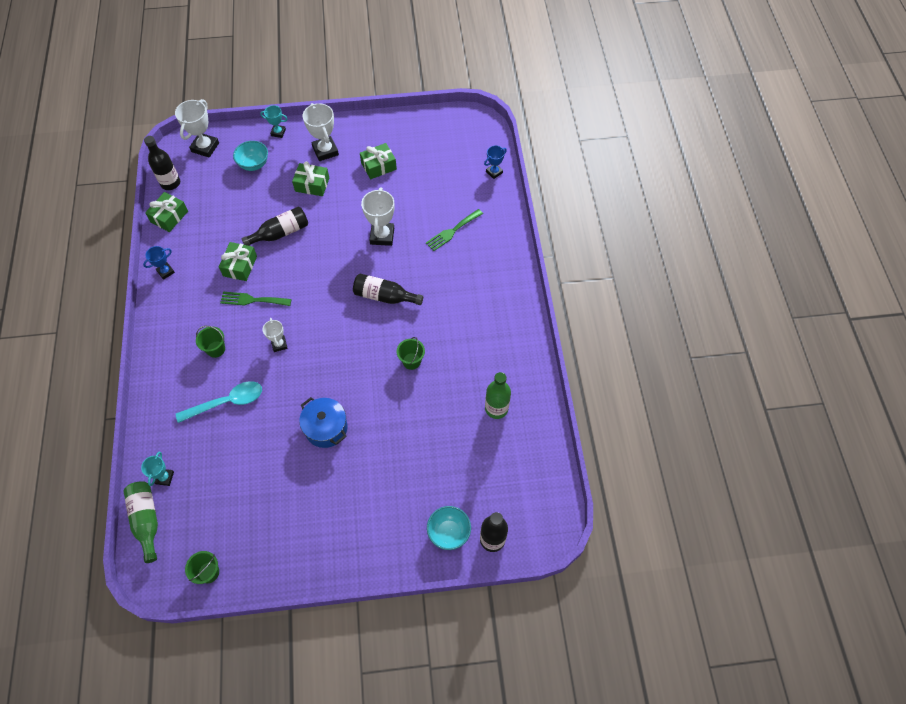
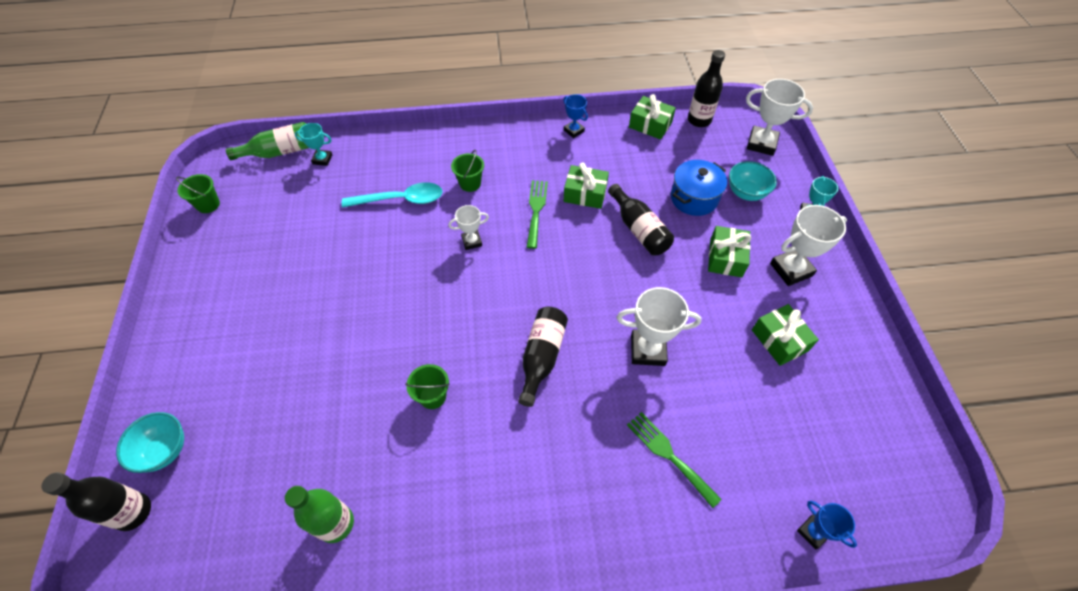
camera: 90 degrees right, 5 degrees down
turquoise spoon [176,381,262,423] -> turquoise spoon turned 75 degrees counterclockwise [342,182,443,208]
blue pot [299,397,347,448] -> blue pot moved to [671,160,727,216]

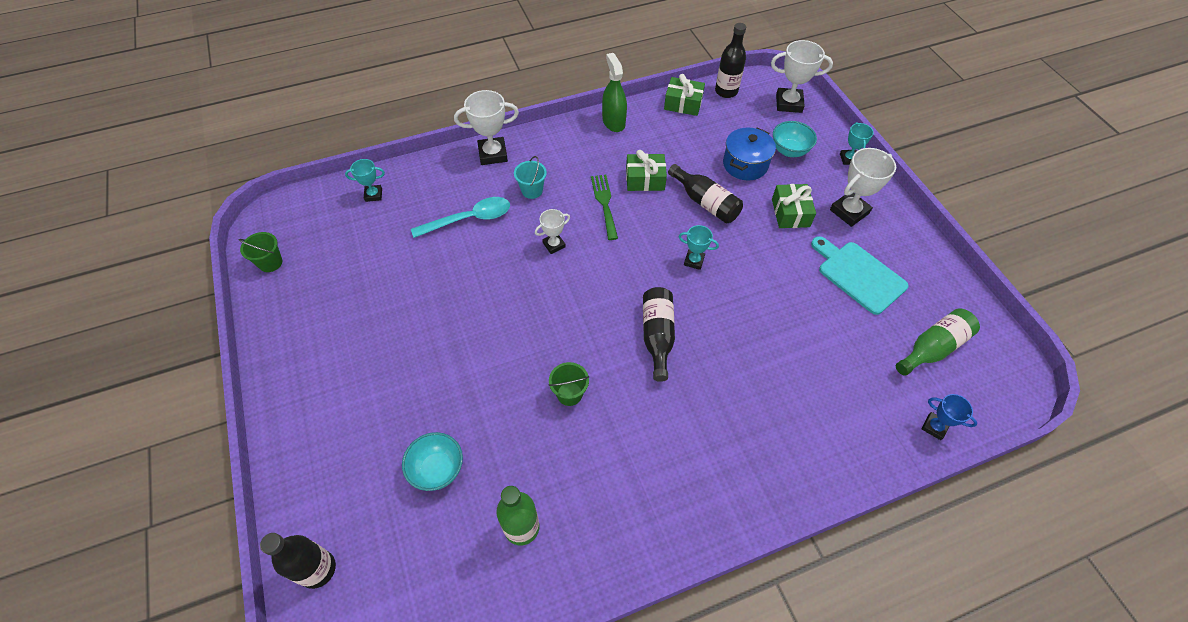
camera: 15 degrees left, 0 degrees up
turquoise bowl [116,412,184,473] -> turquoise bowl moved to [402,432,463,491]
green bottle [226,122,309,160] -> green bottle moved to [896,308,980,376]
green bucket [451,150,484,192] -> turquoise bucket [514,156,547,199]
blue trophy [563,94,588,138] -> green spray bottle [602,53,627,132]
white trophy [617,287,701,366] -> white trophy moved to [454,90,519,165]
green fork [627,412,722,508] -> none
green gift [752,304,819,366] -> turquoise cutting board [811,236,909,315]
none -> turquoise trophy [678,225,719,270]

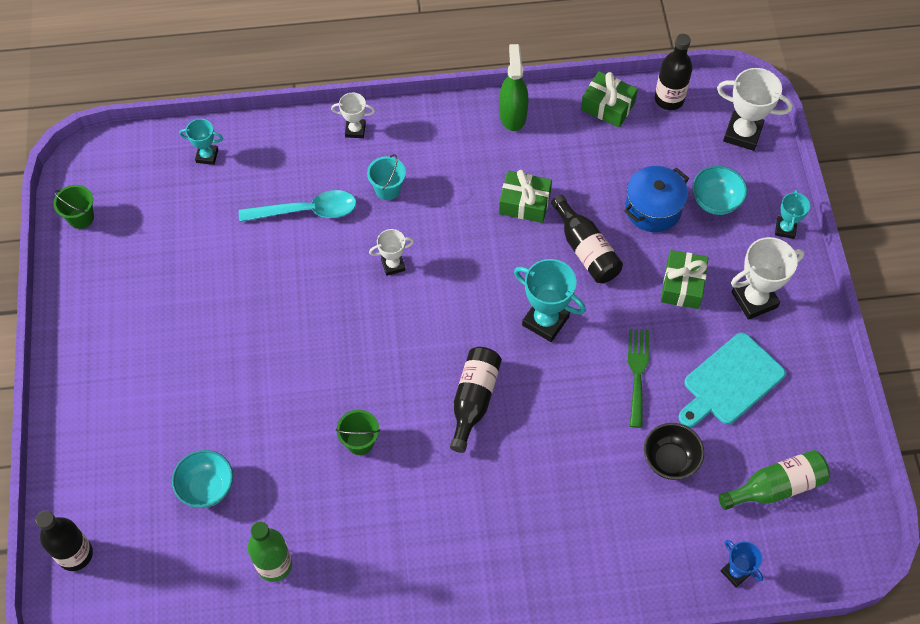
camera: 15 degrees right, 5 degrees up
white trophy [454,90,519,165] -> white trophy [331,93,375,138], size x0.58
green fork [591,175,618,240] -> green fork moved to [628,329,649,428]
turquoise trophy [678,225,719,270] -> turquoise trophy [514,259,586,342], size x1.72
turquoise cutting board [811,236,909,315] -> turquoise cutting board turned 105 degrees counterclockwise [678,333,785,427]
none -> black bowl [644,423,704,480]

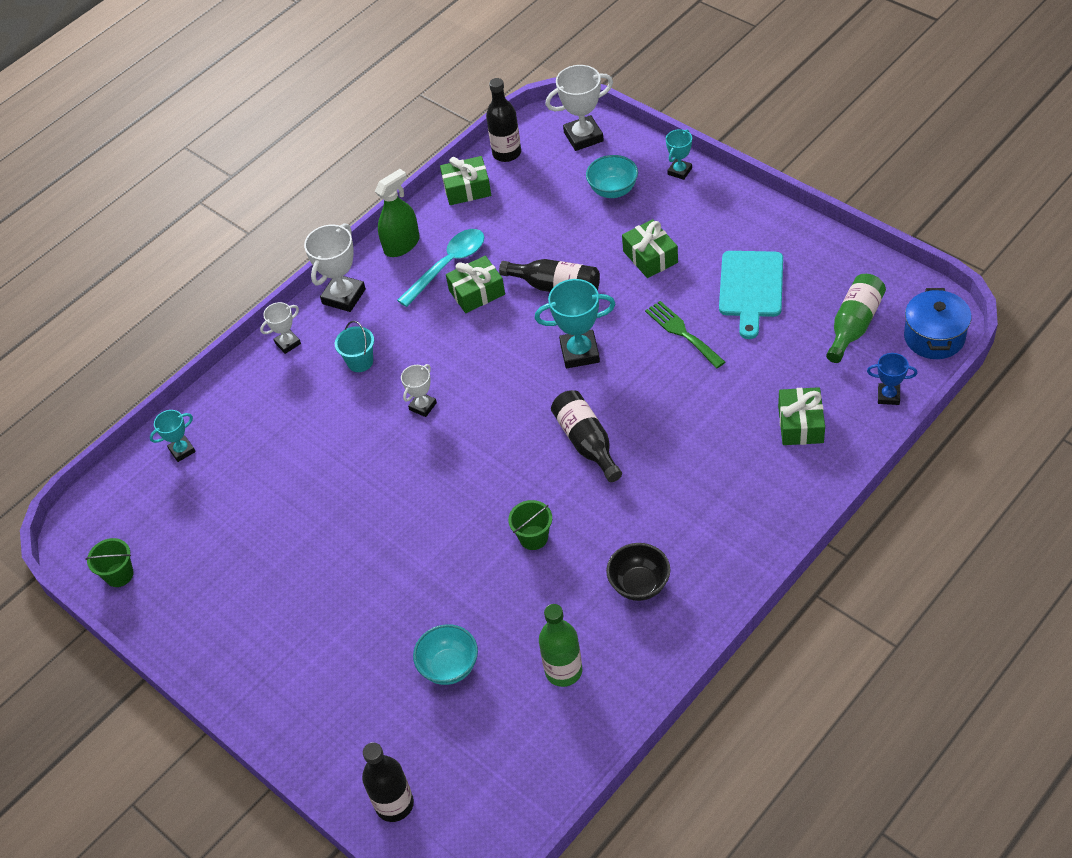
camera: 35 degrees left, 10 degrees down
turquoise spoon [239,190,356,222] -> turquoise spoon moved to [397,229,484,307]
green spray bottle [499,44,528,131] -> green spray bottle turned 90 degrees clockwise [375,169,420,257]
blue pot [624,166,689,232] -> blue pot moved to [904,288,972,359]
black bowl [644,423,704,480] -> black bowl moved to [606,543,670,601]
white trophy [731,237,805,320] -> white trophy moved to [304,223,366,312]
turquoise trophy [775,190,810,239] -> turquoise trophy turned 60 degrees clockwise [666,129,692,180]
none -> green gift [778,387,825,445]

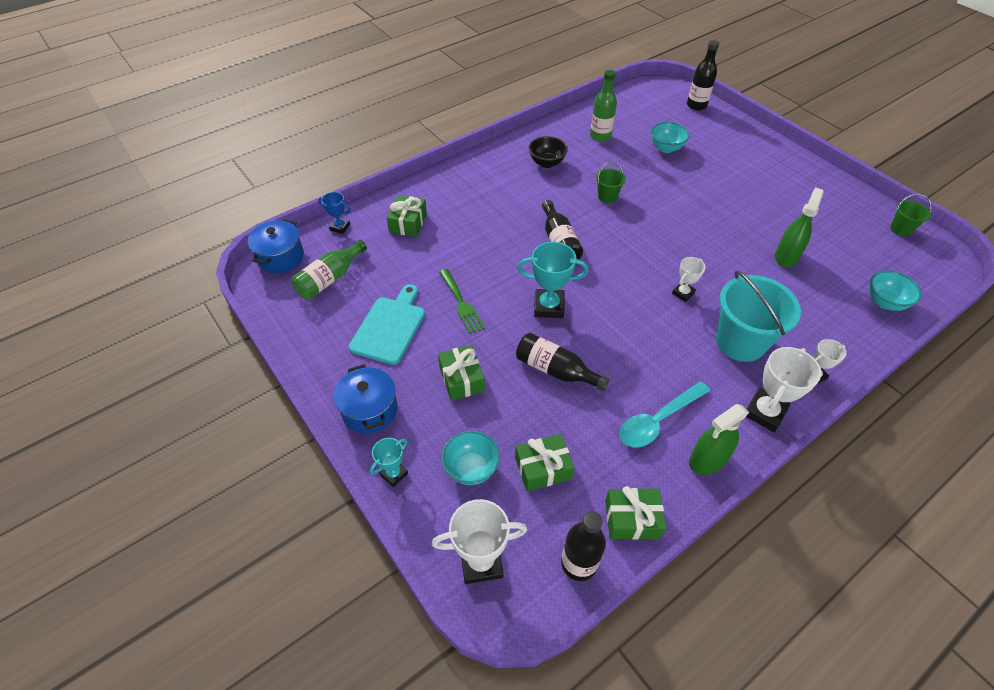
camera: 175 degrees left, 0 degrees up
turquoise trophy [150,410,196,462] -> turquoise bowl [869,270,922,311]
turquoise bucket [335,321,374,372] -> turquoise bucket [716,271,801,362], size x2.08
green gift [446,256,505,313] -> green gift moved to [515,434,575,492]
none -> blue pot [334,364,398,433]
none -> green spray bottle [775,187,824,267]

